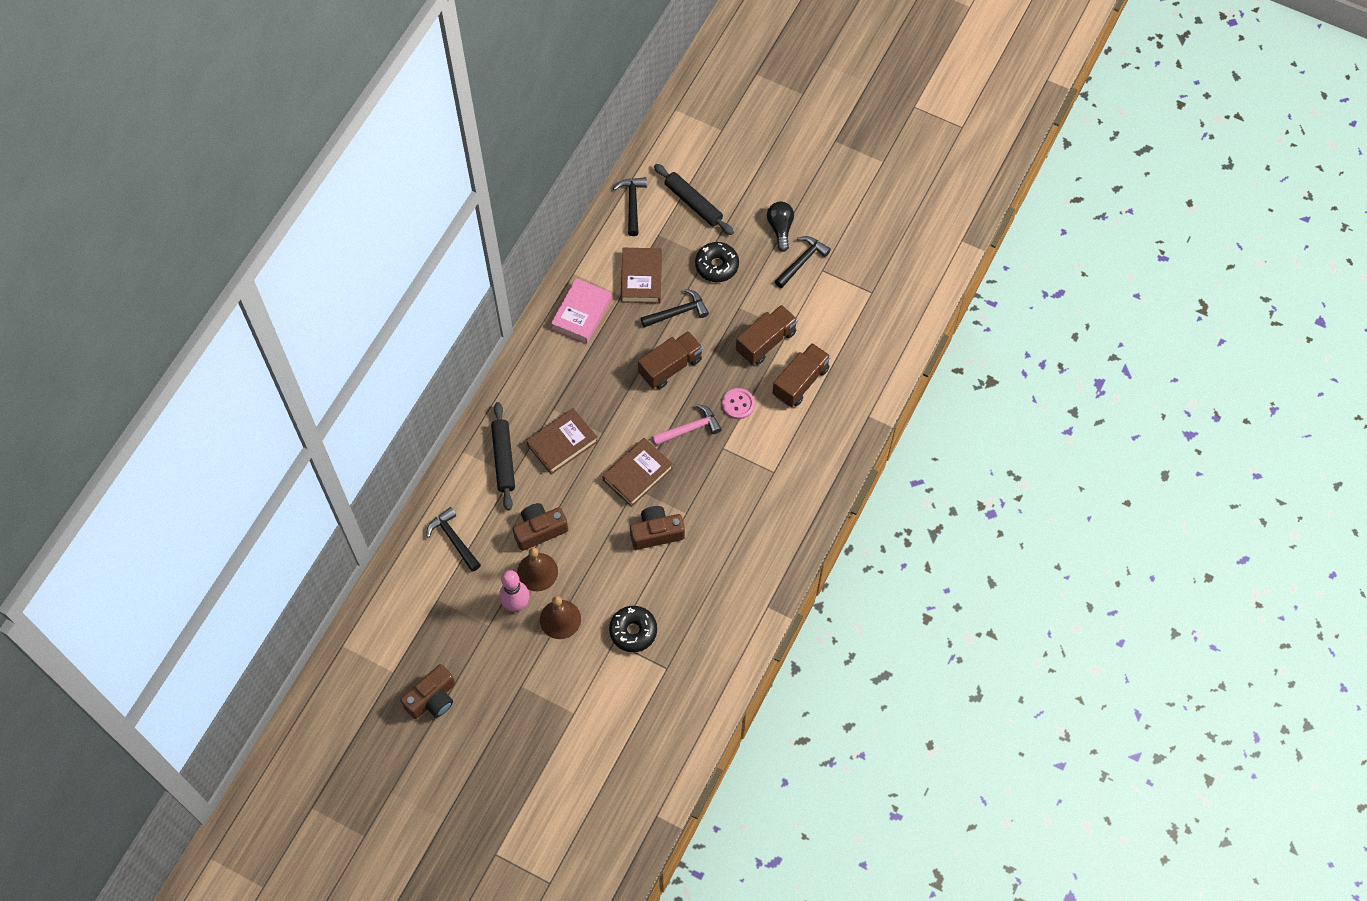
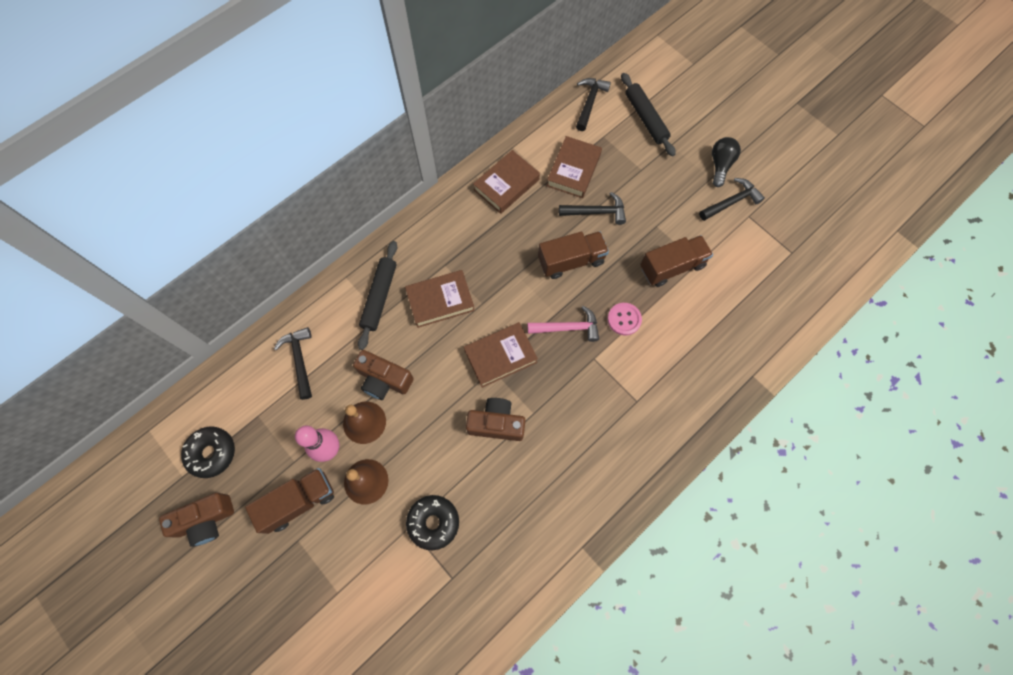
camera: 20 degrees right, 5 degrees up
brown camera [513,503,568,551] -> brown camera turned 150 degrees counterclockwise [353,350,414,400]
pink book [551,278,612,344] -> brown book [473,150,540,214]
black donut [695,242,739,282] -> black donut moved to [181,427,235,478]
brown truck [773,343,831,407] -> brown truck moved to [245,468,334,534]

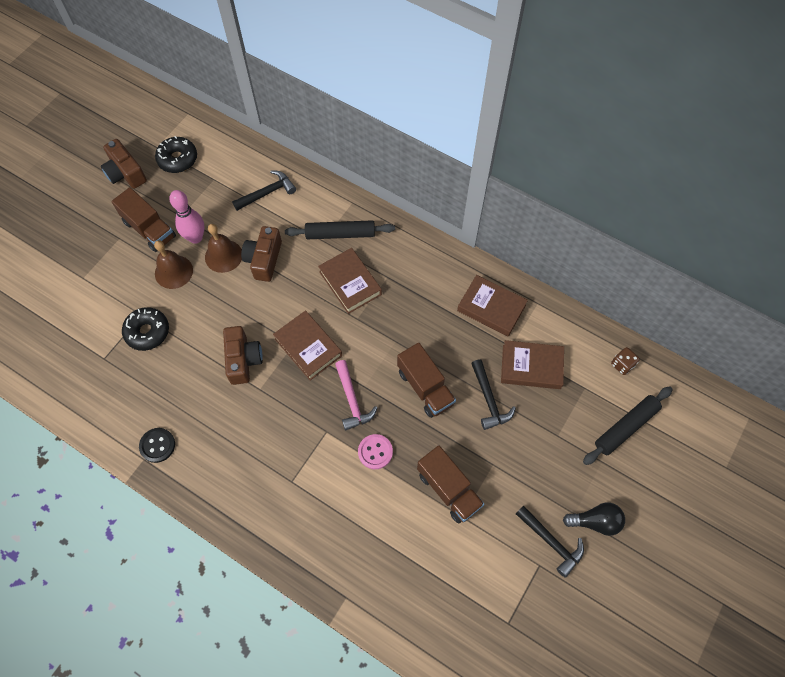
camera: 75 degrees right, 5 degrees down
black hammer [576,78,611,131] -> brown dice [611,347,640,375]
none -> black button [139,428,175,463]

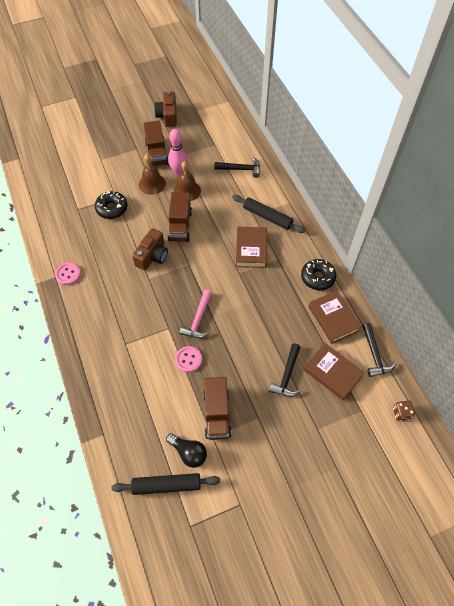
camera: 35 degrees right, 5 degrees down
black button [139,428,175,463] -> pink button [55,263,81,285]
black donut [155,136,197,173] -> black donut moved to [301,259,336,290]
brown camera [241,226,282,282] -> none
brown book [273,311,342,380] -> none
brown truck [397,343,456,418] -> brown truck moved to [168,192,192,242]
black hammer [516,505,584,578] -> black hammer moved to [362,323,396,377]
black light bulb [563,502,625,536] -> black light bulb moved to [166,433,207,468]
black rolling pin [583,386,673,465] -> black rolling pin moved to [111,473,220,495]

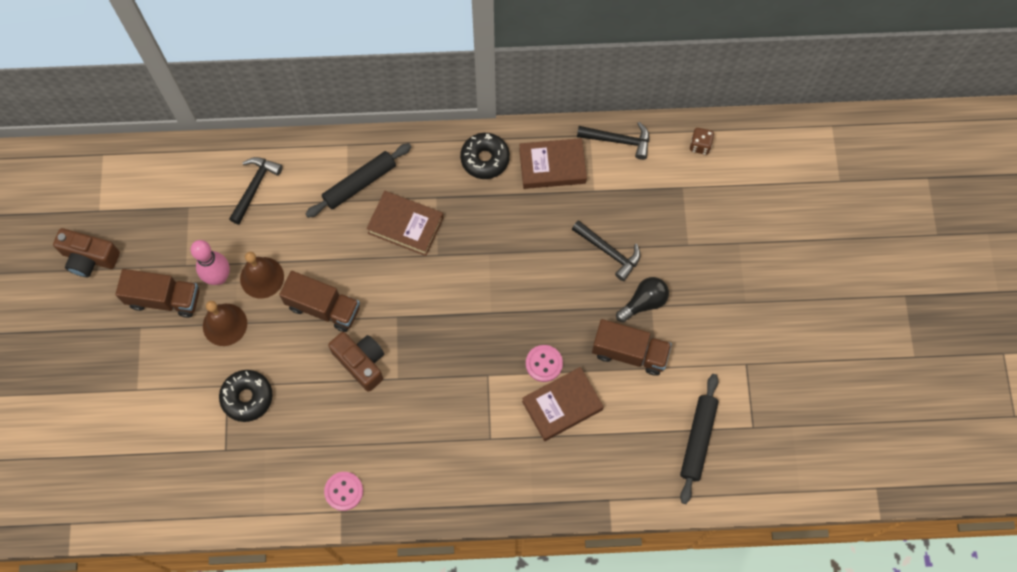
camera: 70 degrees left, 10 degrees up
black light bulb [166,433,207,468] -> black light bulb moved to [616,277,669,322]
pink hammer [180,290,212,338] -> none
brown book [304,343,365,400] -> brown book moved to [522,367,604,441]

